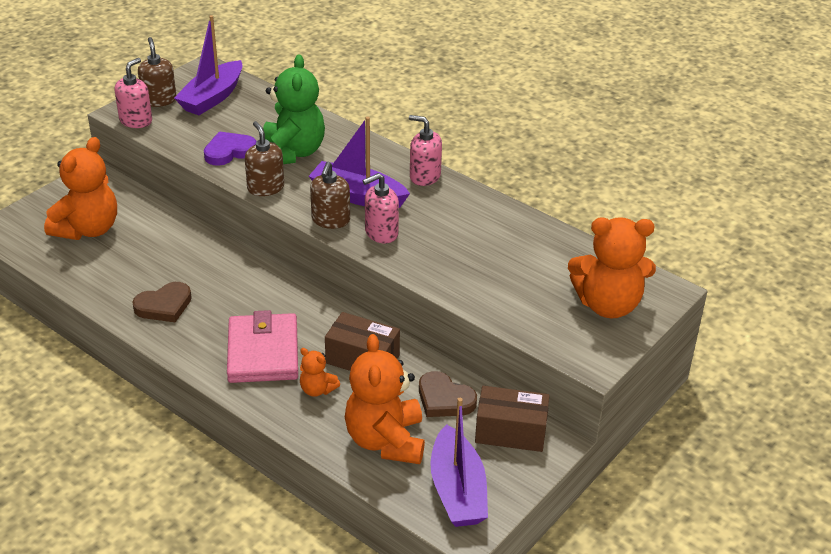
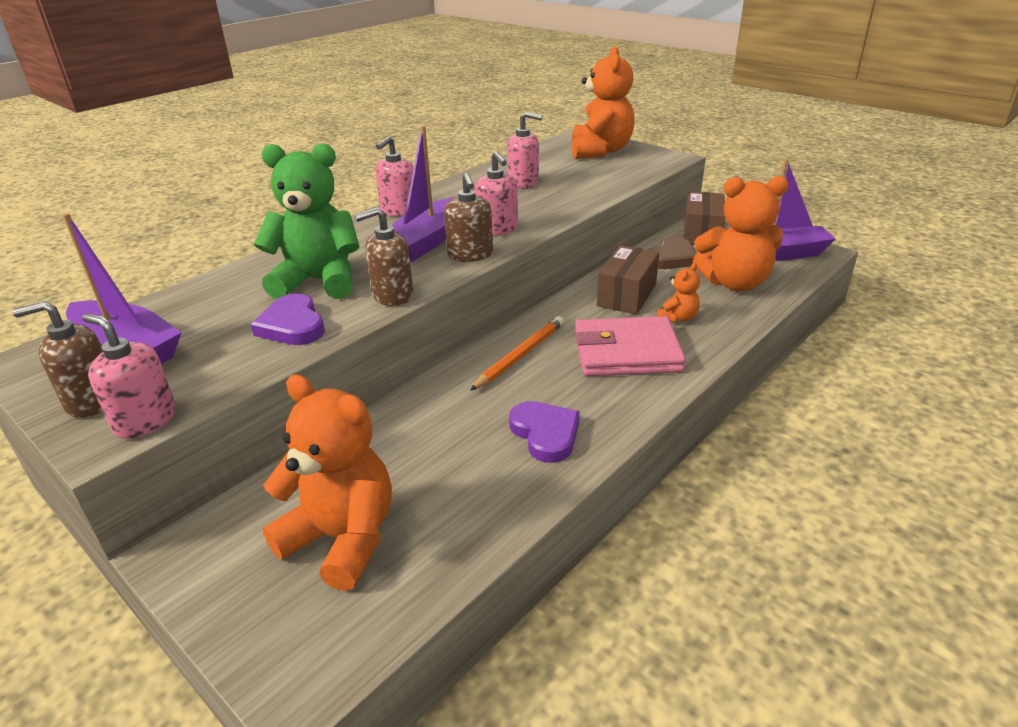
camera: 85 degrees left, 5 degrees down
brown heart [132,282,192,322] -> purple heart [509,401,580,463]
brown soap dispenser [310,162,350,229] -> brown soap dispenser turned 60 degrees clockwise [444,173,493,262]
none -> orange pencil [470,316,564,391]
none -> pink soap dispenser [507,112,542,189]

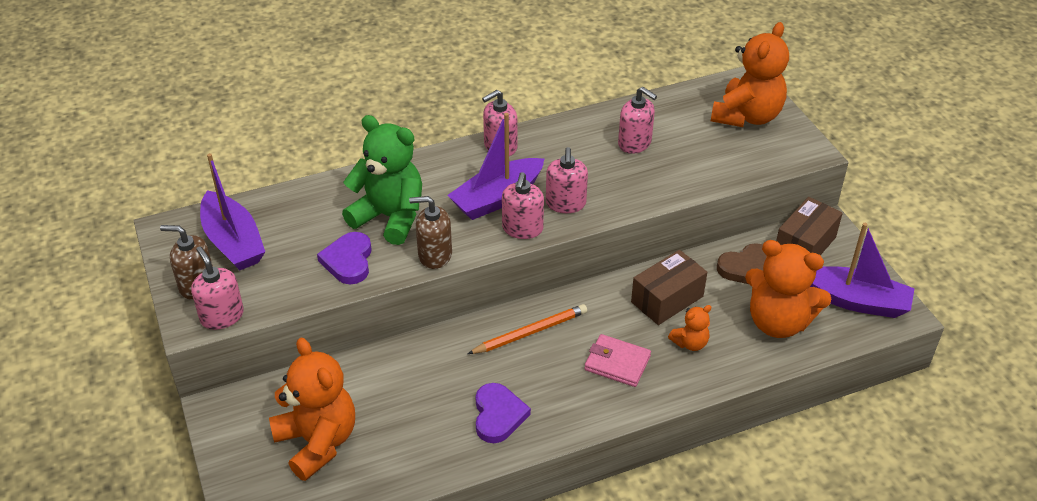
camera: 25 degrees right, 10 degrees up
brown soap dispenser [444,173,493,262] -> pink soap dispenser [502,172,544,239]
pink wallet [575,316,686,376] -> pink wallet [584,334,651,387], size x0.63

